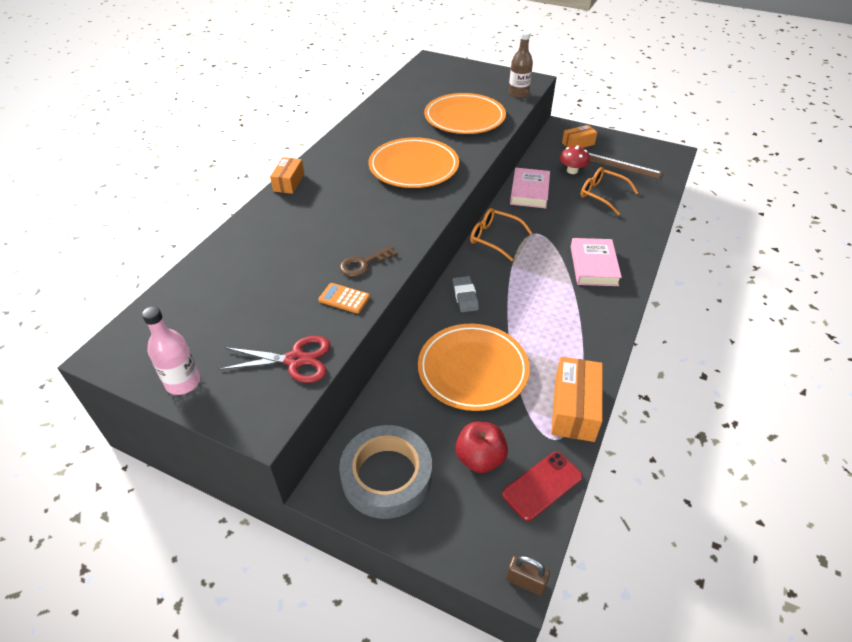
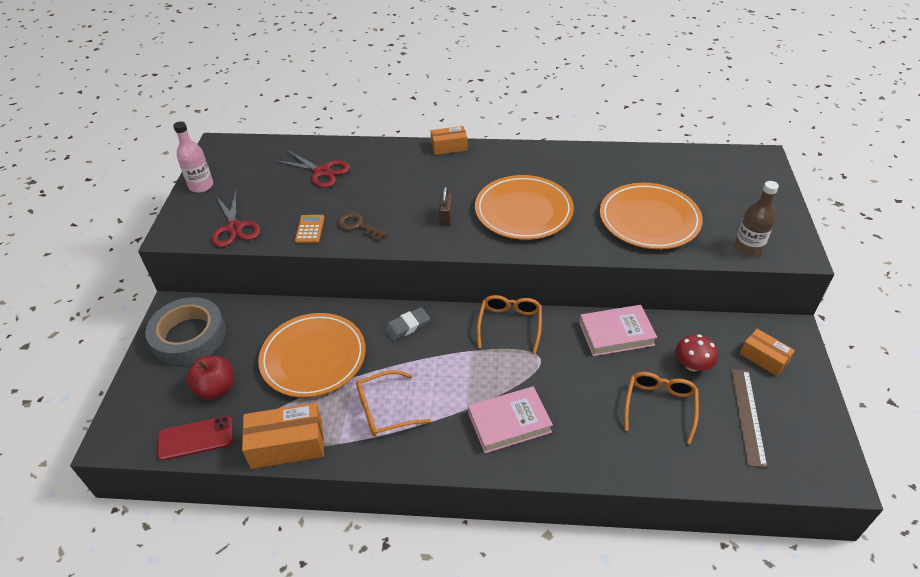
camera: 70 degrees right, 0 degrees up
red phone [502,451,583,521] -> red phone turned 45 degrees counterclockwise [157,416,233,461]
brown padlock [506,555,550,596] -> brown padlock moved to [439,187,453,226]
none -> red scissors [276,150,350,188]
none -> orange glasses [356,370,431,437]

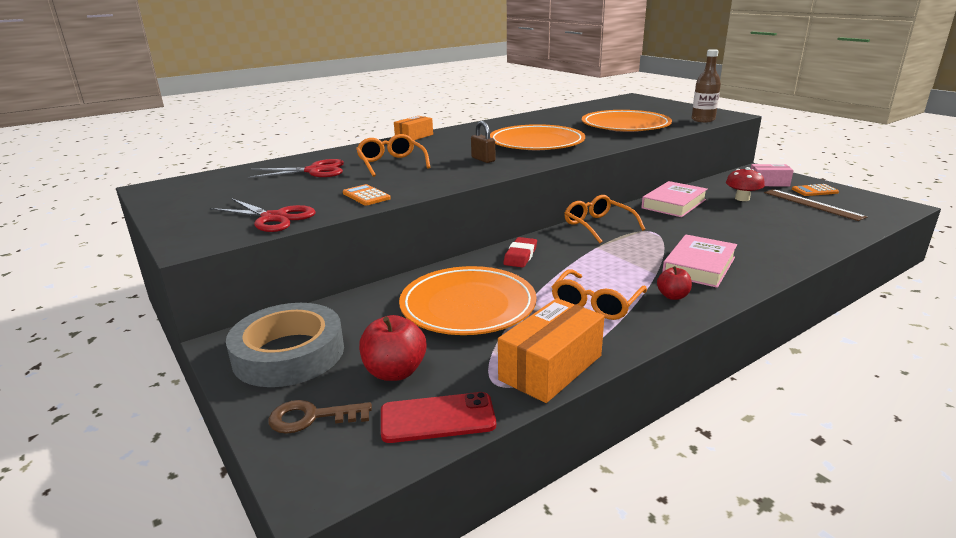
camera: 40 degrees left, 20 degrees down
red phone [157,416,233,461] -> red phone turned 45 degrees clockwise [381,392,496,443]
pink bottle [173,121,213,193] -> none
brown key [337,212,387,242] -> brown key moved to [268,400,372,434]
grey eraser [384,307,430,341] -> red eraser [503,237,537,268]
orange glasses [624,372,699,444] -> orange glasses moved to [356,134,430,177]
orange box [740,329,795,376] -> pink box [751,164,794,187]
none -> red apple [657,266,692,300]
none -> orange calculator [792,184,839,196]

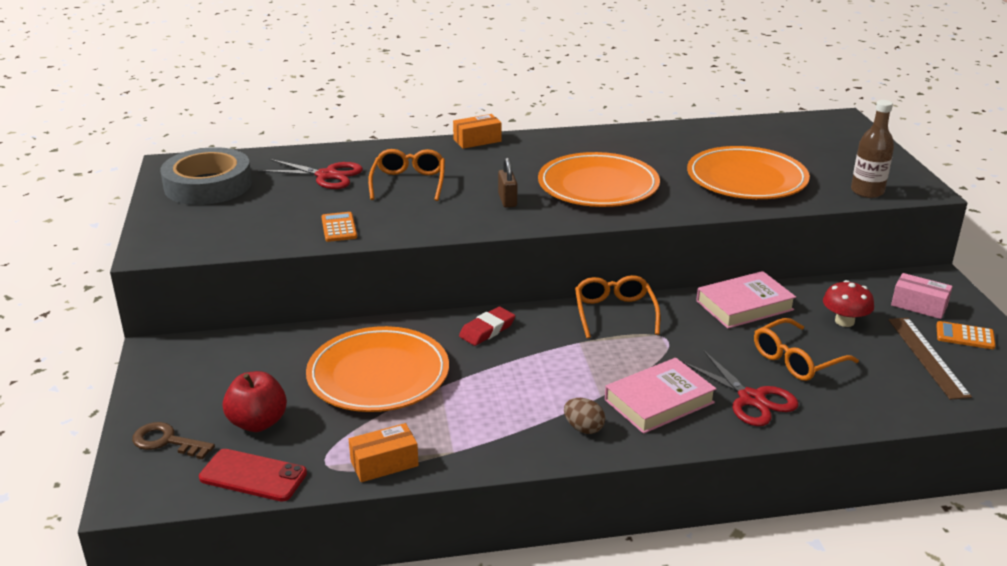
camera: 25 degrees right, 5 degrees up
red scissors [210,199,316,232] -> red scissors moved to [682,351,799,426]
grey tape [226,303,344,387] -> grey tape moved to [160,147,252,205]
orange box [498,298,605,403] -> orange box [349,423,419,482], size x0.62
orange glasses [552,269,647,320] -> orange glasses moved to [754,318,859,381]
red apple [657,266,692,300] -> brown egg [564,398,605,434]

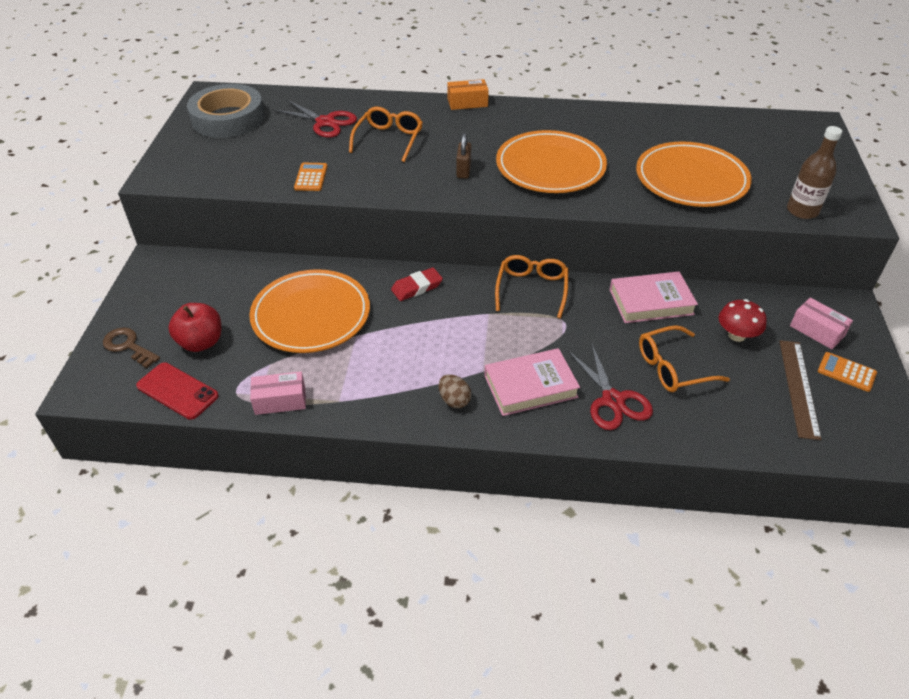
camera: 15 degrees right, 15 degrees up
orange box [349,423,419,482] -> pink box [250,372,306,415]

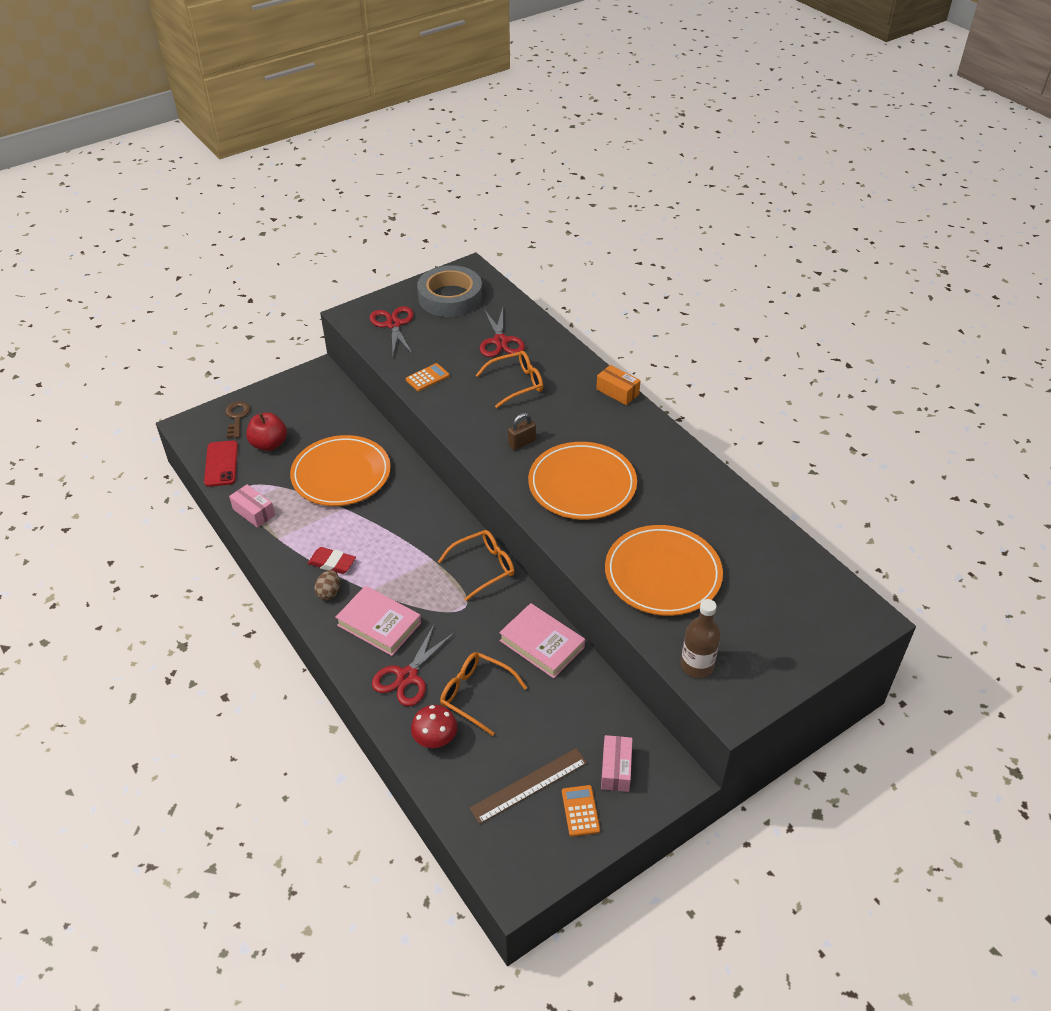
camera: 50 degrees right, 0 degrees up
red eraser [391,267,443,301] -> red eraser moved to [308,547,356,574]
red mushroom [719,299,767,342] -> red mushroom moved to [411,705,457,748]
none -> red scissors [370,306,414,355]

